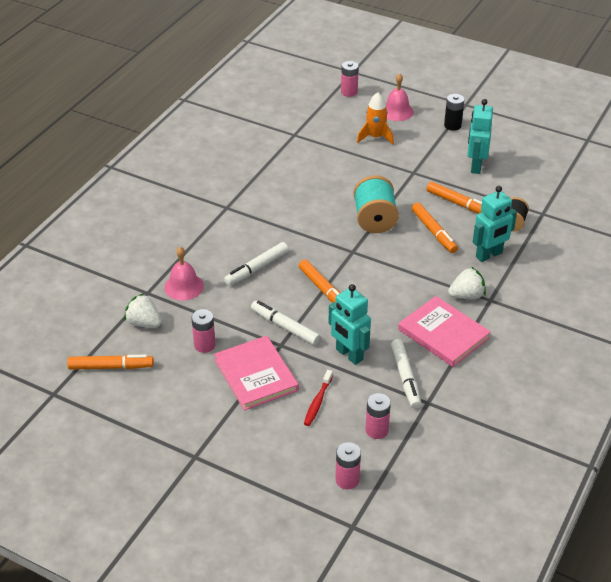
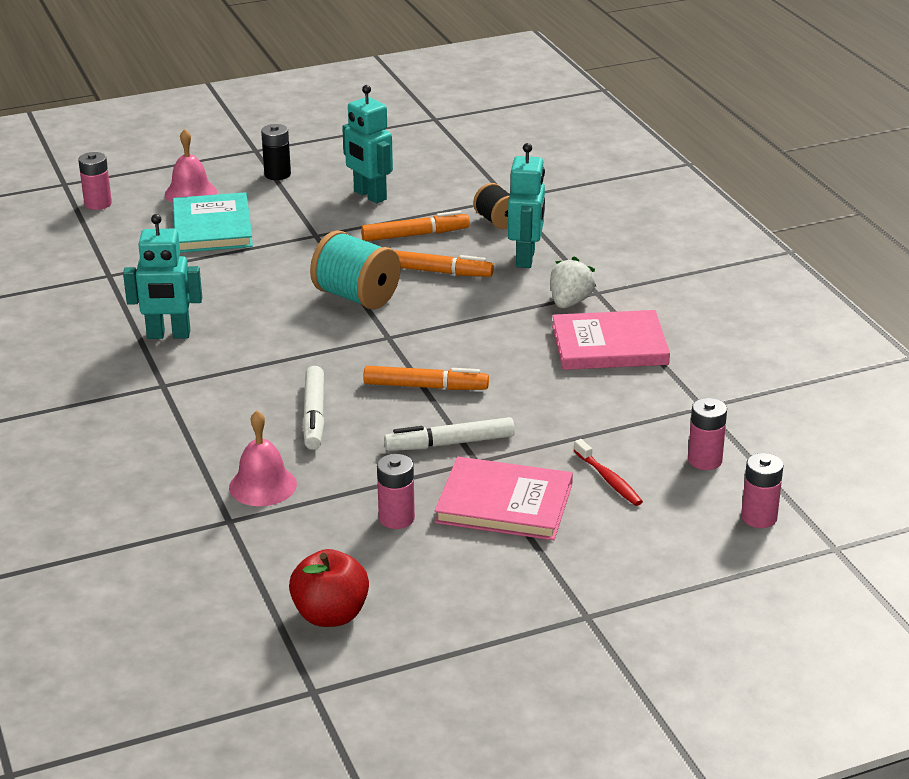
camera: 50 degrees left, 10 degrees down
orange marker [67,355,154,370] -> red apple [289,549,369,627]
white strawberry [124,293,162,328] -> none
turquoise robot [328,284,371,365] -> turquoise robot moved to [123,214,202,339]
orange rocket [357,92,394,145] -> turquoise book [173,192,253,253]
white marker [391,339,421,408] -> none

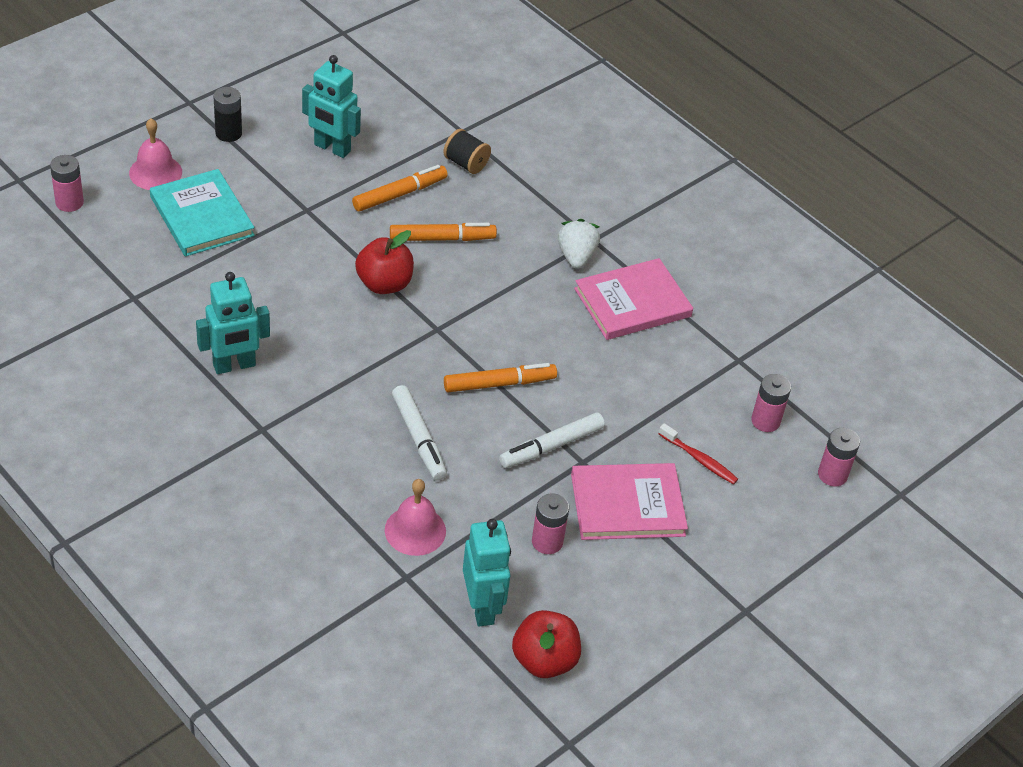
camera: 25 degrees left, 15 degrees up
turquoise spool [310,230,401,310] -> red apple [355,230,414,294]
turquoise robot [508,143,545,268] -> turquoise robot moved to [463,519,511,626]

